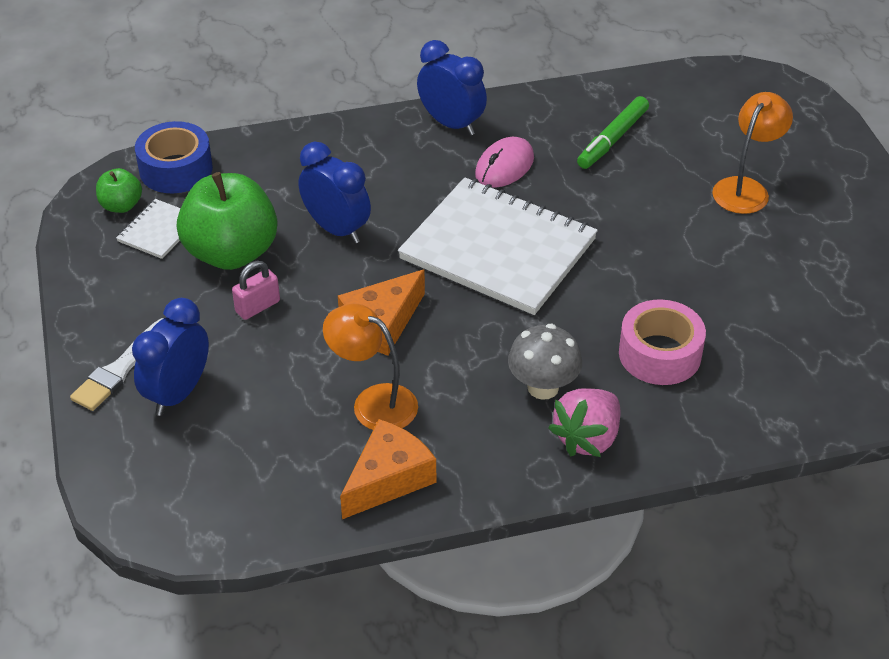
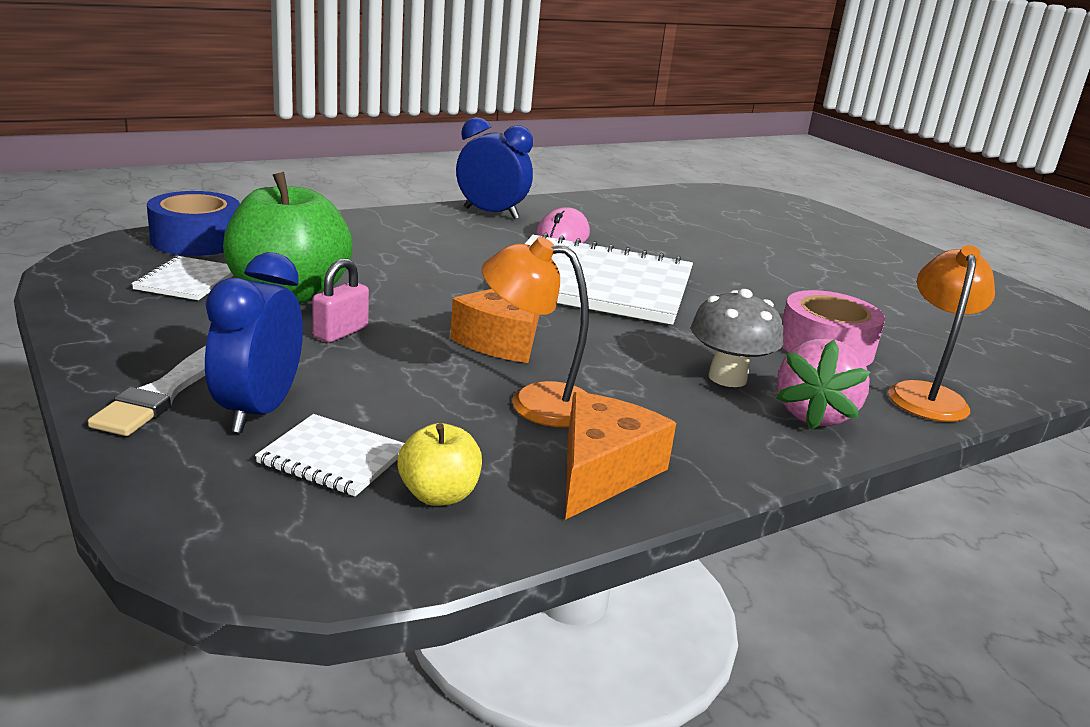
camera: 20 degrees left, 20 degrees down
green apple [96,168,142,213] -> none
blue clock [298,142,371,243] -> none
green marker [577,96,649,169] -> none
orange lamp [712,92,793,214] -> orange lamp moved to [888,245,995,422]
none -> white notebook [255,414,404,496]
none -> yellow apple [398,423,482,506]

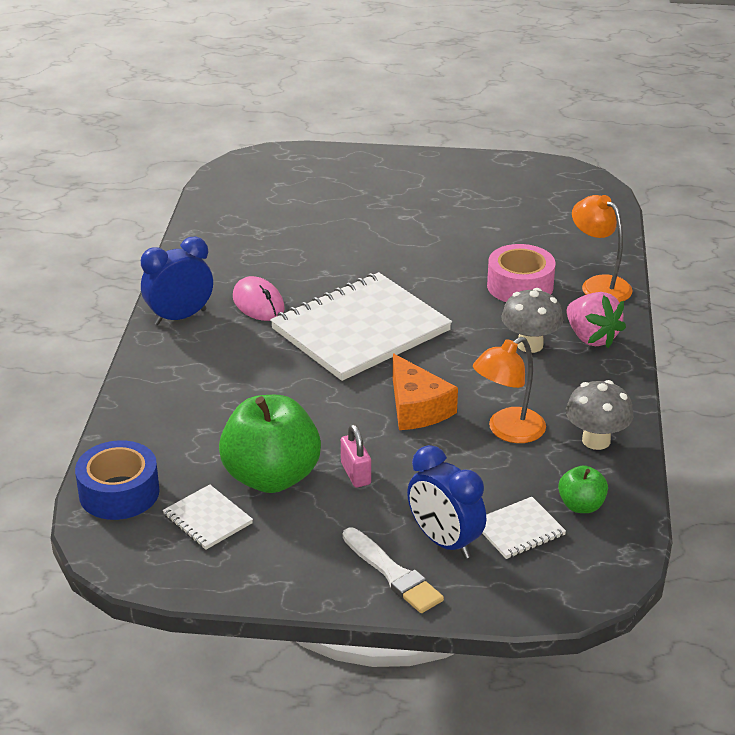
camera: 50 degrees left, 10 degrees up
yellow apple [398,423,482,506] -> green apple [558,465,608,513]
orange cheese [565,392,676,520] -> grey mushroom [566,380,633,450]

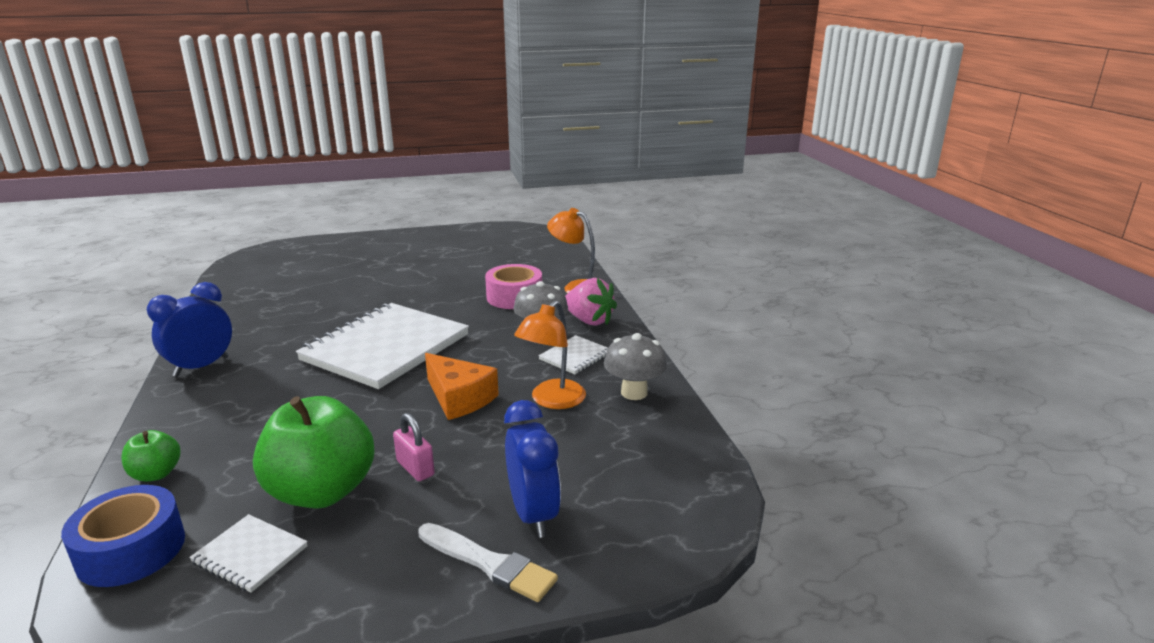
camera: 20 degrees left, 10 degrees down
pink mouse [233,276,285,321] -> none
blue clock [407,445,486,559] -> blue clock turned 135 degrees counterclockwise [504,400,561,538]
white notebook [482,497,566,559] -> white notebook moved to [538,335,608,374]
green apple [558,465,608,513] -> green apple moved to [121,430,181,482]

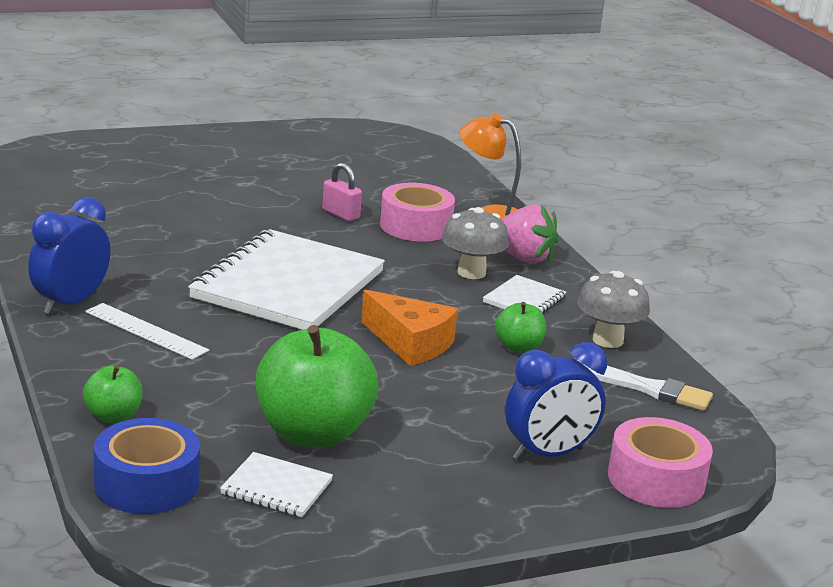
camera: 10 degrees left, 0 degrees up
pink padlock [393,413,435,481] -> pink padlock moved to [322,163,362,221]
white brush [418,523,558,602] -> white brush moved to [578,360,713,411]
blue clock [504,400,561,538] -> blue clock turned 90 degrees clockwise [505,342,607,461]
orange lamp [514,300,586,409] -> green apple [495,302,546,353]
none -> white ruler [85,303,209,360]
none -> pink tape [608,417,713,508]

